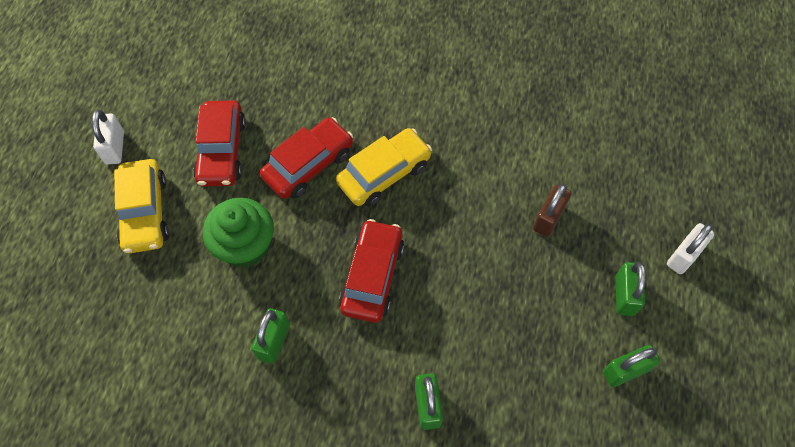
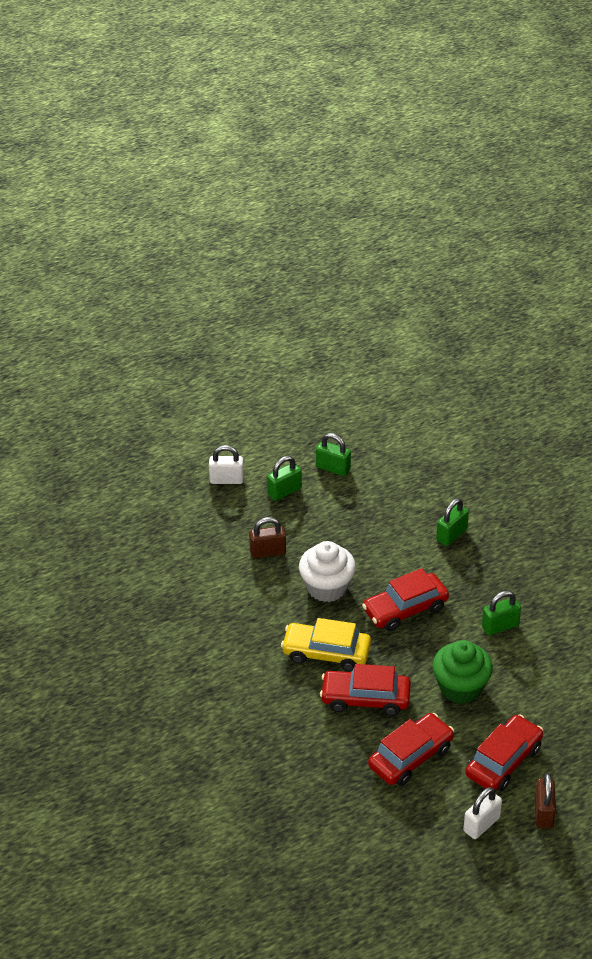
camera: 130 degrees left, 20 degrees down
yellow car [114,159,169,253] -> red car [466,714,543,792]
none -> white cupcake [299,541,356,602]
none -> brown padlock [535,773,556,829]

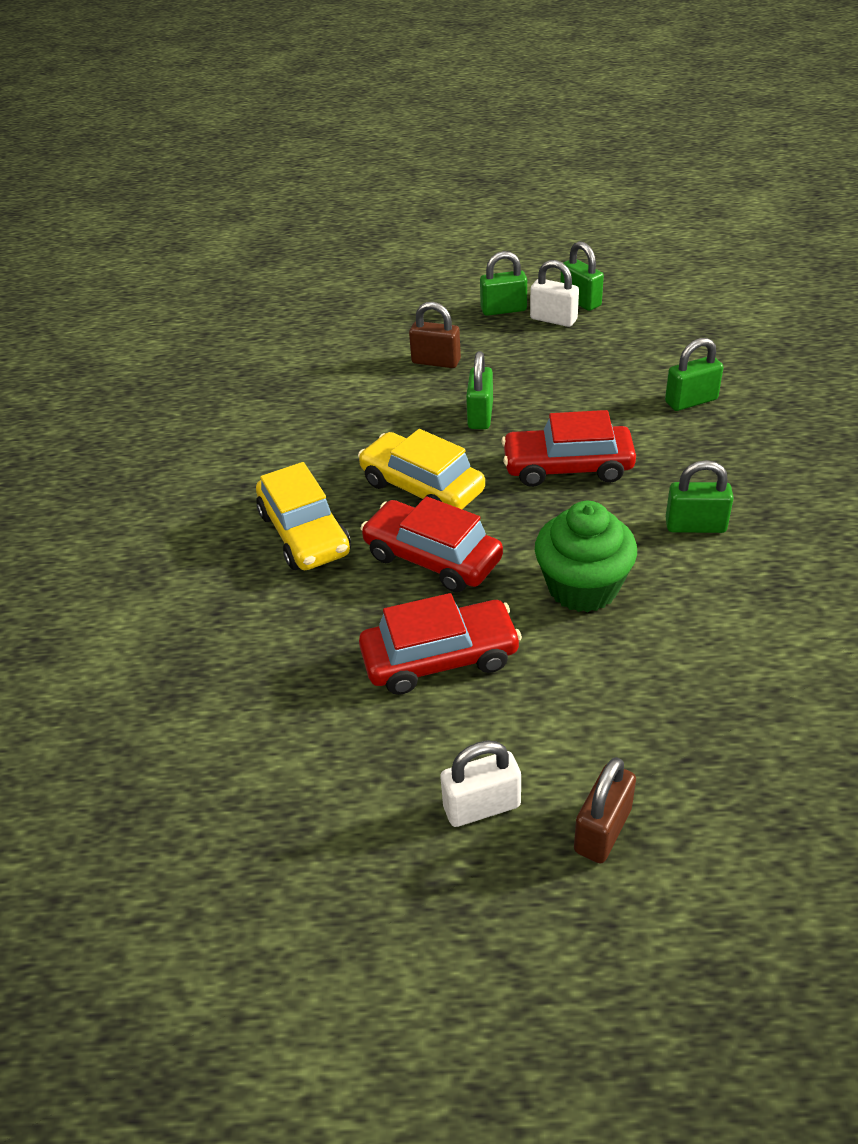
camera: 30 degrees right, 0 degrees up
white padlock [209,445,244,484] -> white padlock moved to [530,260,579,327]
white cupcake [299,541,356,602] -> green padlock [466,351,493,429]
red car [466,714,543,792] -> none
none -> yellow car [256,462,351,570]

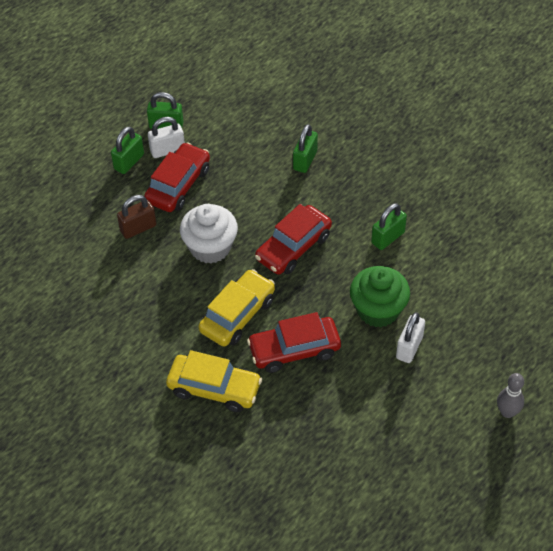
camera: 50 degrees left, 10 degrees up
yellow car [358,429,485,509] -> yellow car turned 135 degrees clockwise [198,269,275,346]
red car [359,593,522,695] -> red car moved to [145,142,210,212]
white padlock [440,741,521,827] -> white padlock moved to [396,312,425,363]
green padlock [466,351,493,429] -> white cupcake [180,204,238,264]
brown padlock [574,757,636,864] -> grey bowling pin [497,373,524,418]

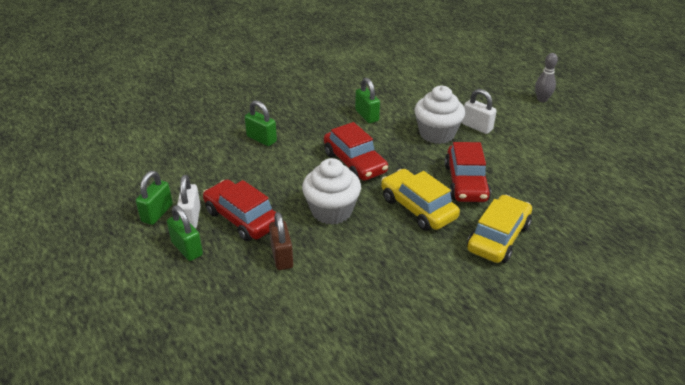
camera: 75 degrees left, 15 degrees down
green cupcake [350,266,410,327] -> white cupcake [414,86,465,144]

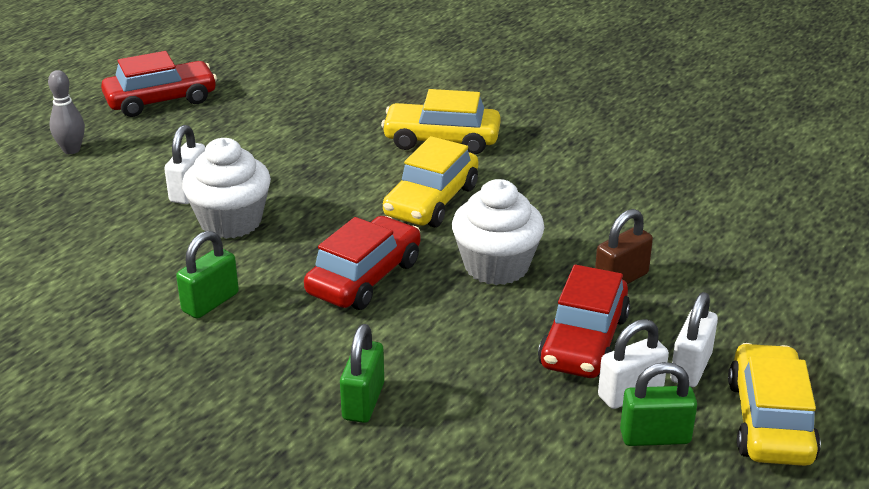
camera: 115 degrees left, 5 degrees down
green padlock [167,205,203,261] -> white padlock [670,292,718,387]
red car [444,142,491,202] -> red car moved to [101,51,217,117]
none -> yellow car [728,343,821,466]

